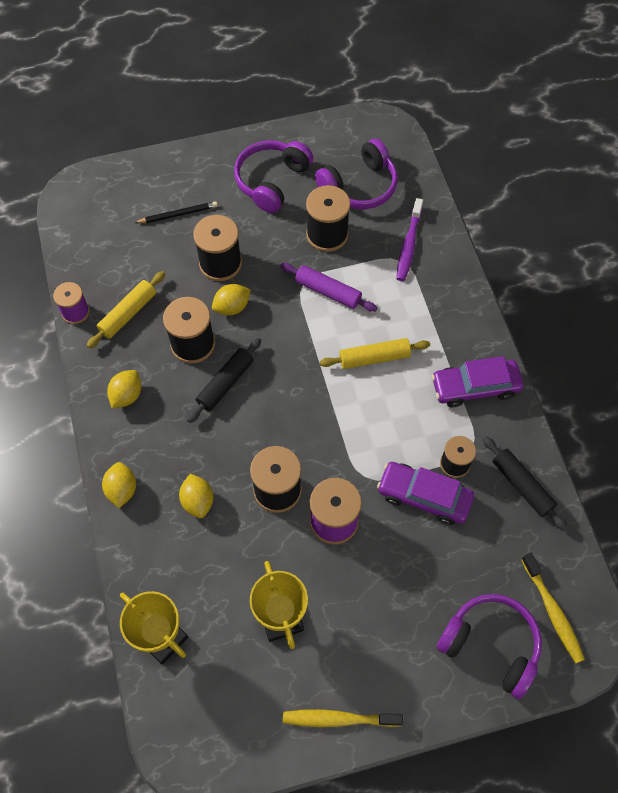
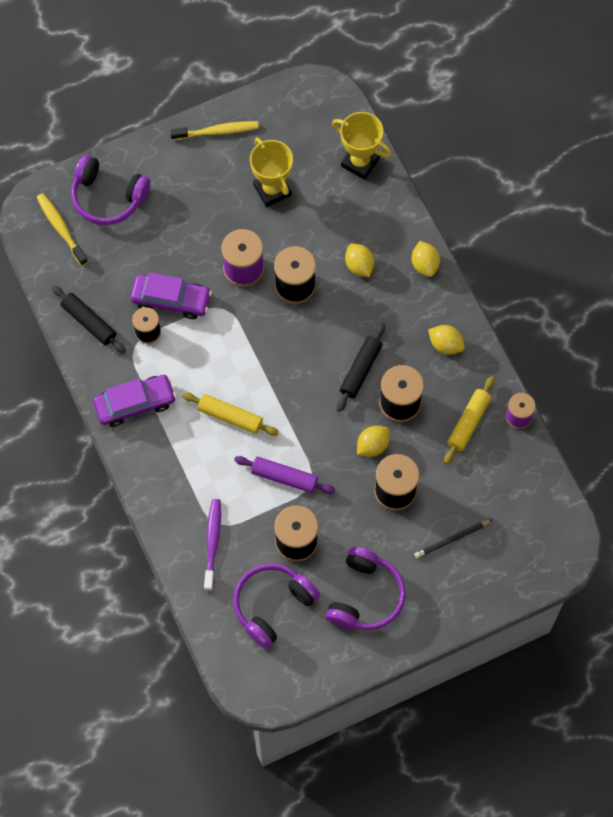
camera: 170 degrees right, 5 degrees up
yellow lemon [107,370,141,408] -> yellow lemon turned 75 degrees counterclockwise [428,325,465,355]
yellow rolling pin [320,338,430,369] -> yellow rolling pin turned 45 degrees clockwise [182,392,279,436]

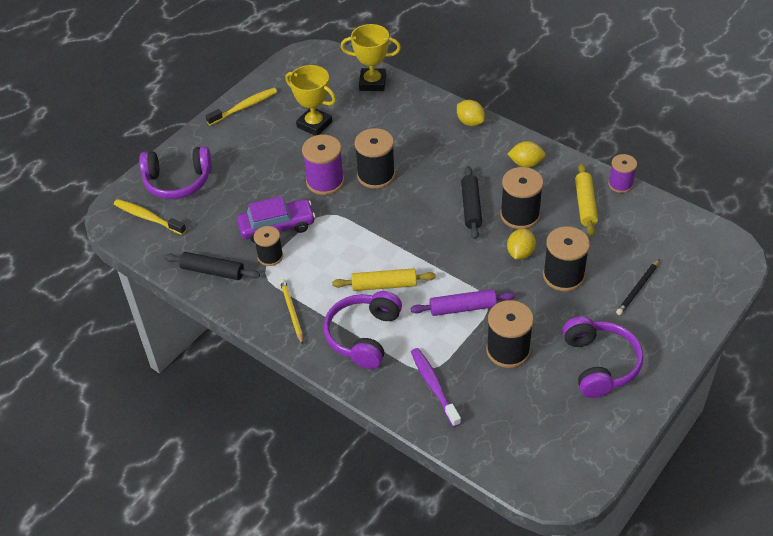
camera: 25 degrees left, 20 degrees down
purple car [93,375,176,427] -> yellow pencil [280,279,303,345]
purple headphones [233,563,320,649] -> purple headphones moved to [323,291,402,369]
yellow lemon [345,243,374,277] -> none

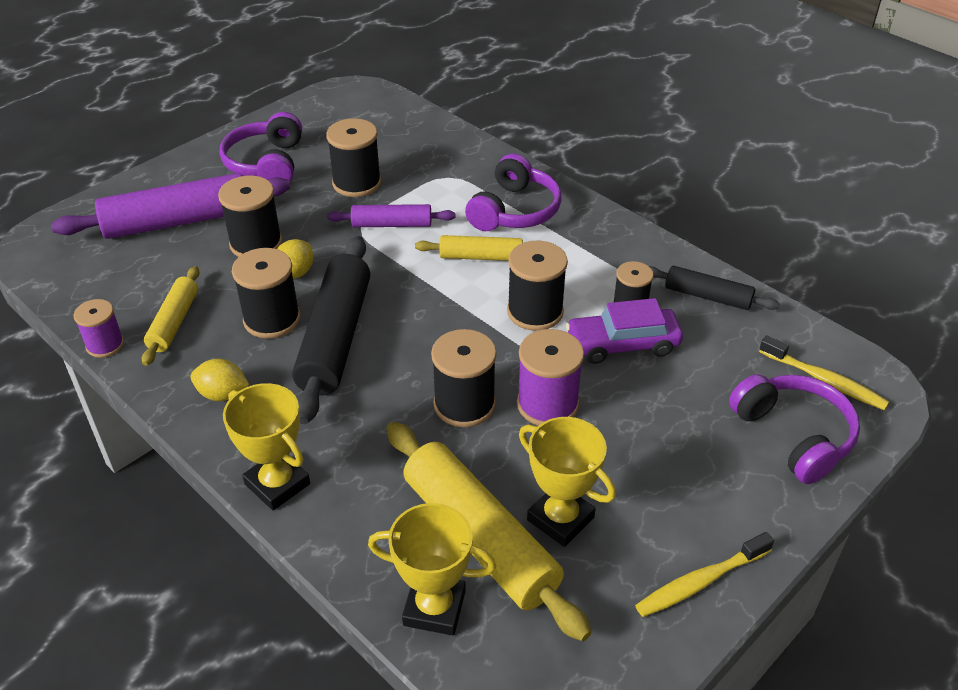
camera: 175 degrees left, 5 degrees down
purple headphones [139,146,212,199] -> purple headphones turned 60 degrees clockwise [729,374,860,484]
yellow pencil [280,279,303,345] -> none
purple toothbrush [411,348,461,427] -> none
yellow lemon [457,100,485,126] -> yellow trophy [223,383,310,511]
black rolling pin [461,166,482,239] -> black rolling pin [292,236,370,424], size x1.81
black pencil [616,259,660,315] -> purple rolling pin [51,173,290,239]
none -> yellow rolling pin [387,422,592,642]
none -> black spool [507,241,568,331]

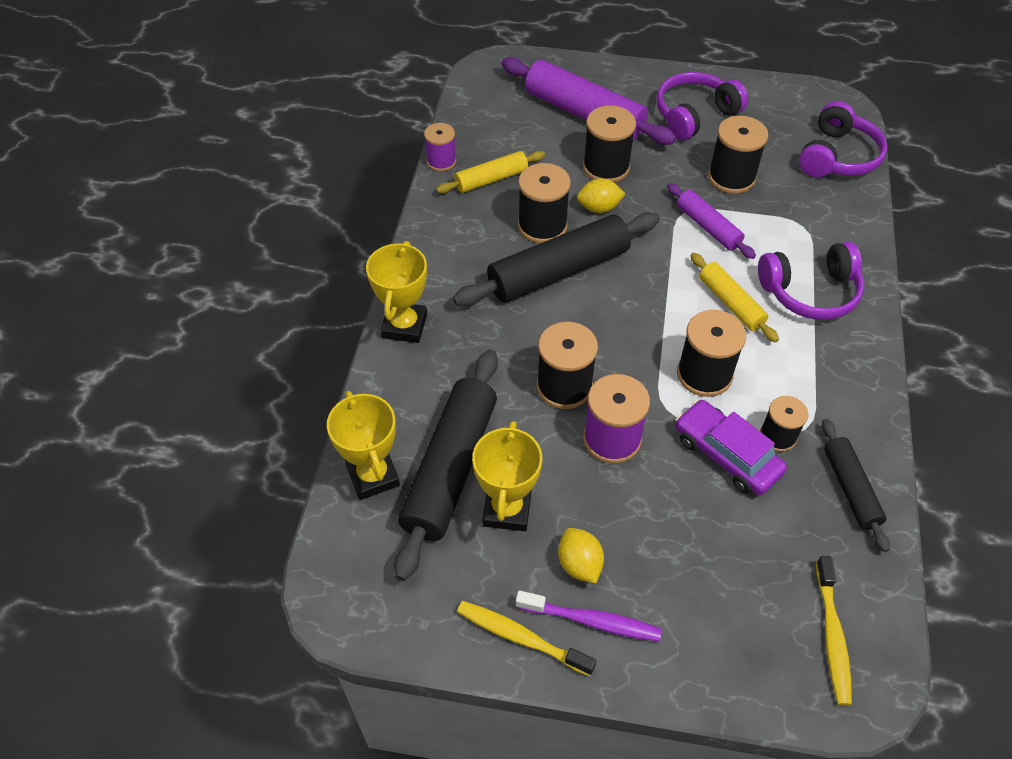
camera: 55 degrees right, 10 degrees up
yellow lemon [190,359,249,401] -> yellow lemon moved to [558,528,604,584]
yellow rolling pin [387,422,592,642] -> black rolling pin [394,349,498,581]
purple headphones [729,374,860,484] -> purple headphones moved to [799,101,888,177]
none -> purple toothbrush [516,591,662,642]

